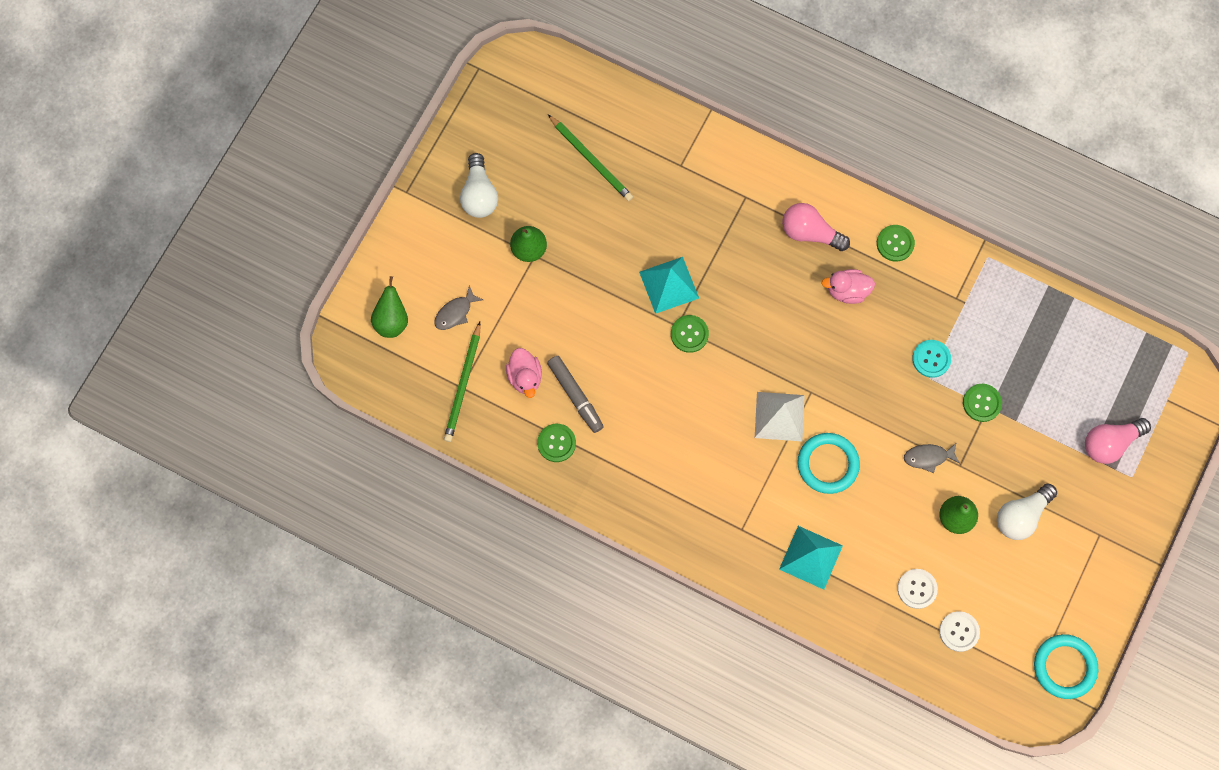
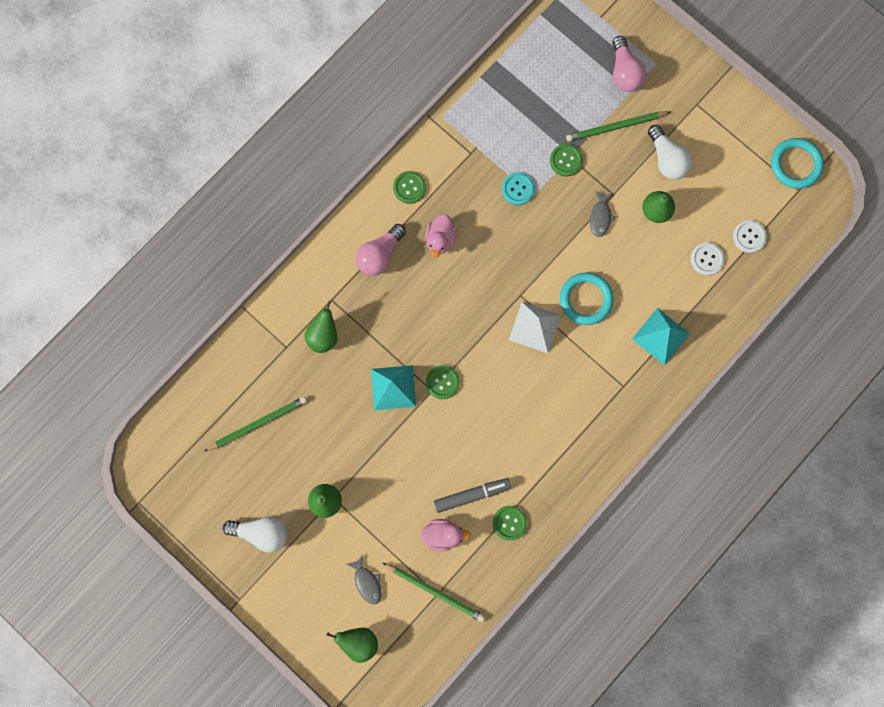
camera: 75 degrees left, 5 degrees up
none -> green pear [305,301,338,353]
none -> green pencil [566,111,670,142]

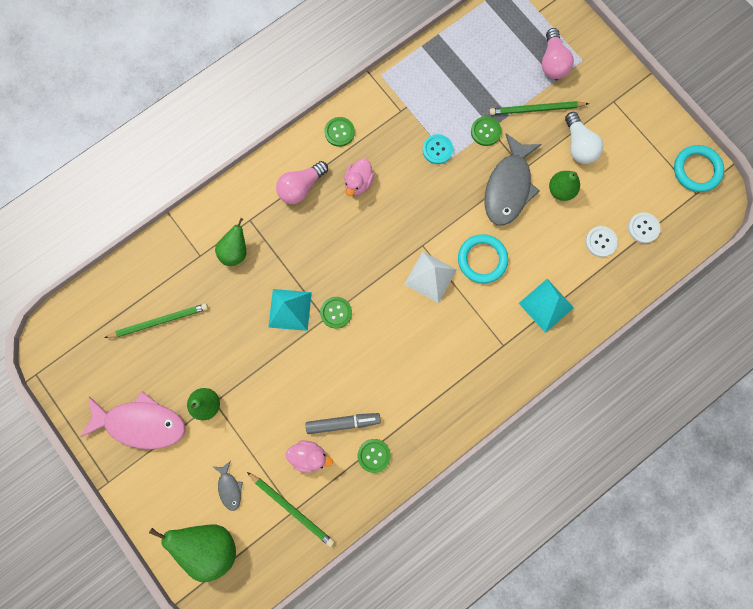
camera: 10 degrees right, 0 degrees up
white light bulb [223,516,287,553] -> pink fish [80,391,185,449]
green pear [326,628,378,663] -> green pear [149,525,236,582], size x1.60
grey fish [590,191,616,237] -> grey fish [485,133,542,226], size x2.18

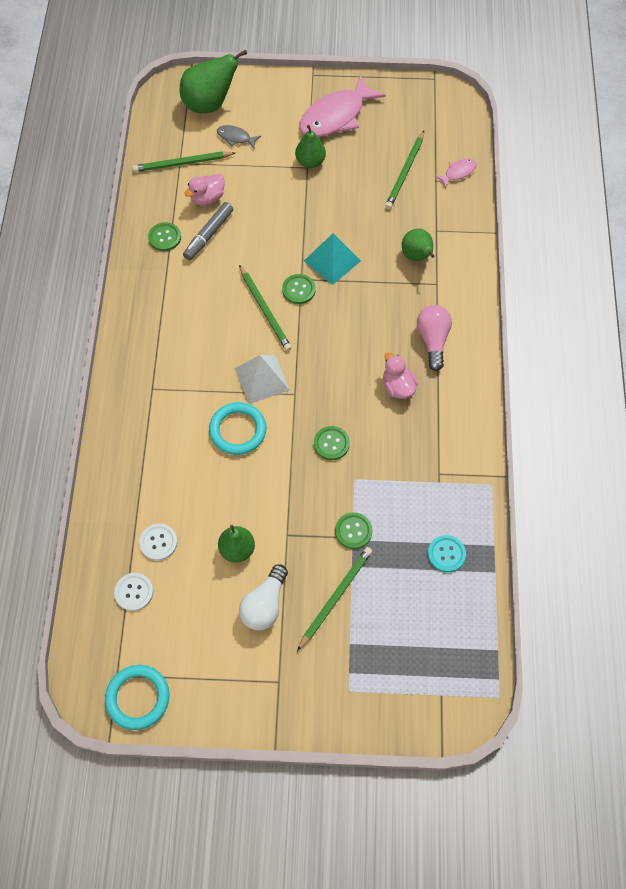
camera: 130 degrees right, 15 degrees down
green button [324,117,355,147] -> green button moved to [314,426,350,460]
turquoise button [423,134,453,164] -> turquoise button moved to [428,535,466,572]
grey fish [485,133,542,226] -> none
turquoise pyramid [519,279,574,333] -> none
pink light bulb [542,28,574,79] -> none
white light bulb [565,112,603,164] -> white light bulb turned 90 degrees counterclockwise [239,564,288,630]
none -> green pencil [239,265,292,351]
none -> pink fish [435,158,477,188]

